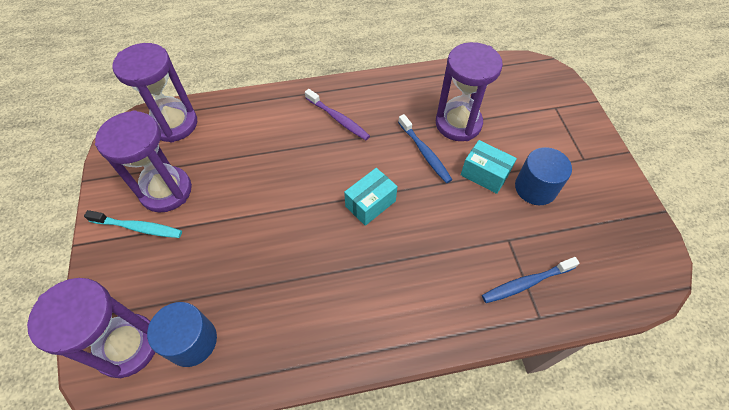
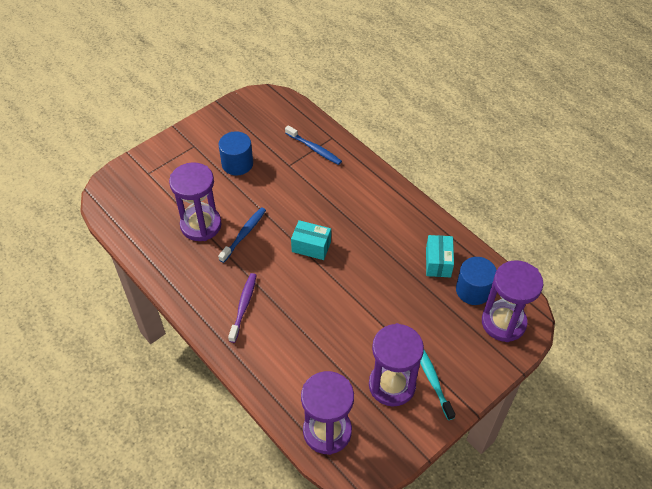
camera: 120 degrees left, 5 degrees down
turquoise box [461,140,517,194] -> turquoise box moved to [426,235,454,277]

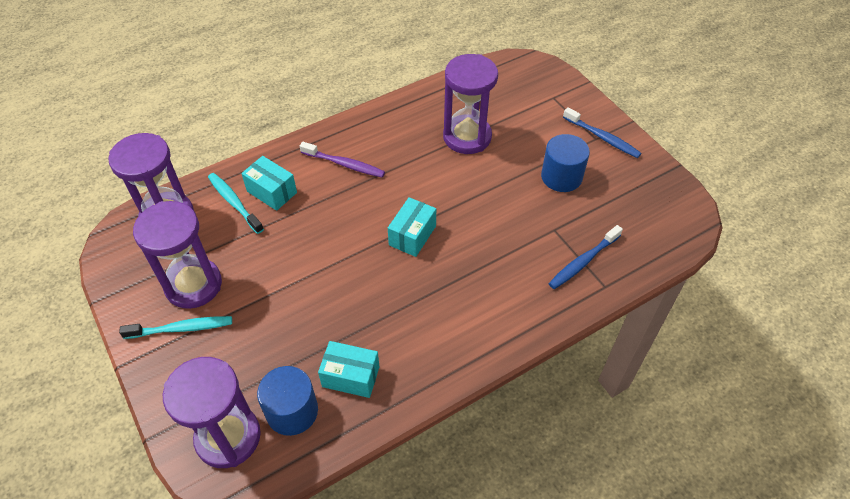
camera: 100 degrees right, 0 degrees up
blue toothbrush [218,207,266,263] -> blue toothbrush moved to [563,107,641,158]
none -> turquoise toothbrush [208,173,264,234]
none -> turquoise box [241,156,297,211]

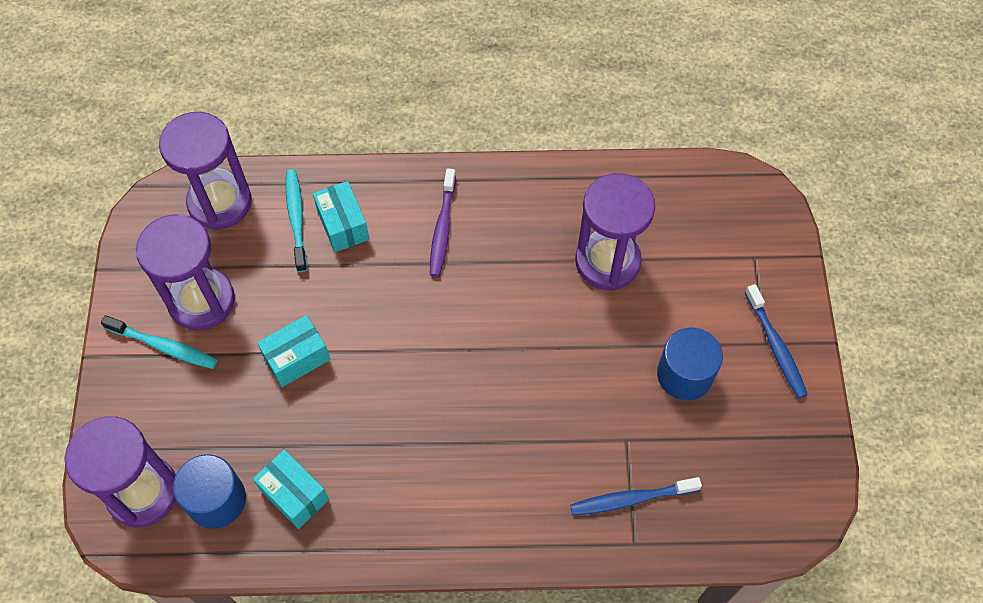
camera: 30 degrees right, 10 degrees up
purple toothbrush [300,142,385,177] -> purple toothbrush turned 45 degrees clockwise [430,168,456,277]
turquoise box [388,197,436,257] -> turquoise box moved to [257,315,330,387]

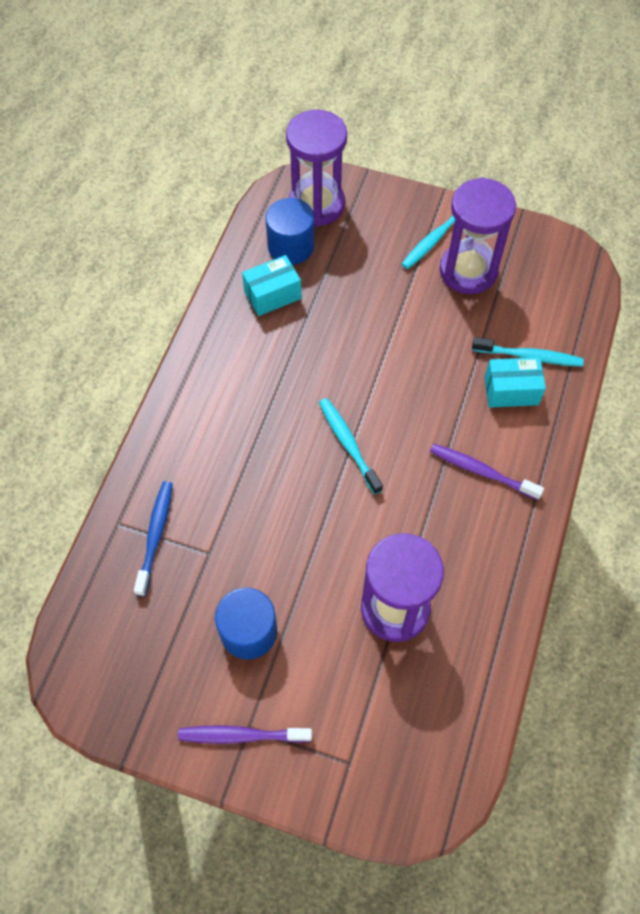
camera: 110 degrees right, 0 degrees up
purple hourglass [159,112,252,230] -> none
turquoise box [257,315,330,387] -> none
blue toothbrush [745,284,808,398] -> purple toothbrush [178,725,312,744]
none -> turquoise toothbrush [319,398,383,495]

